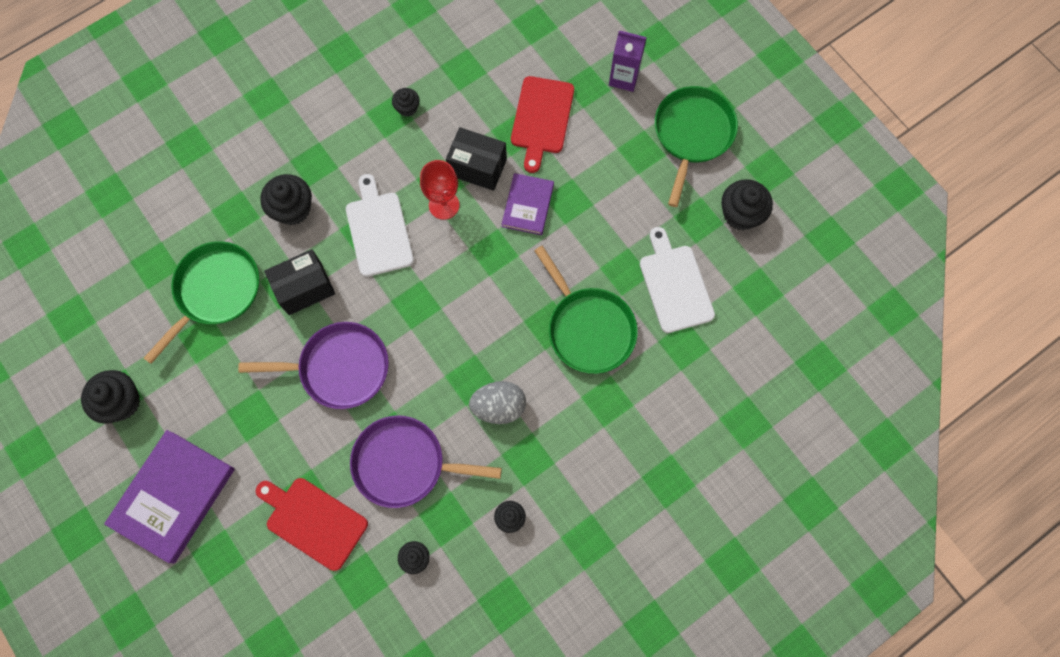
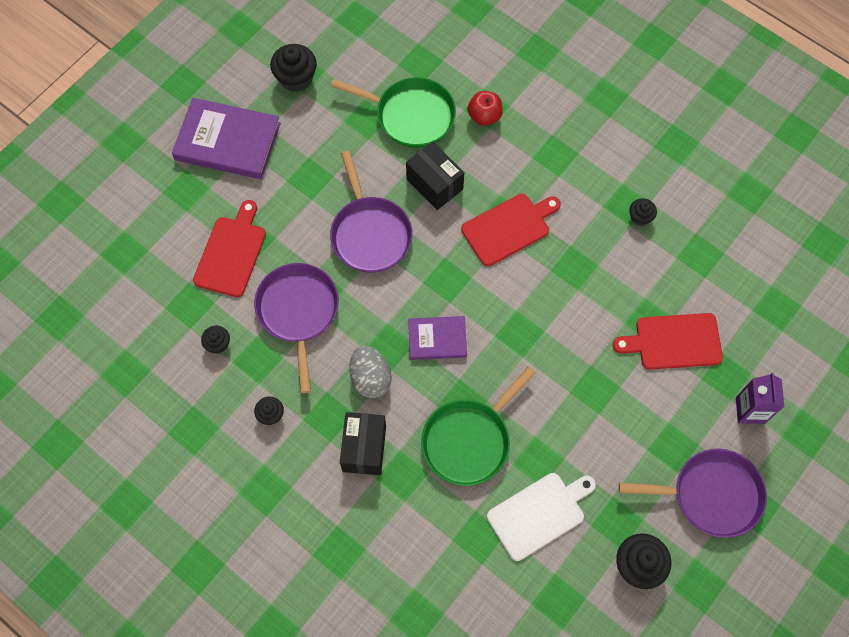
camera: 75 degrees right, 5 degrees down
black cupcake [260,174,312,225] -> none
white cutting board [346,174,414,277] -> red cutting board [461,194,561,266]
red goblet [420,160,459,220] -> none
black box [446,127,507,191] -> black box moved to [340,412,386,475]
purple book [502,173,554,235] -> purple book moved to [408,316,467,360]
green pan [655,86,738,207] -> purple pan [619,448,767,538]
none -> red apple [468,91,503,126]

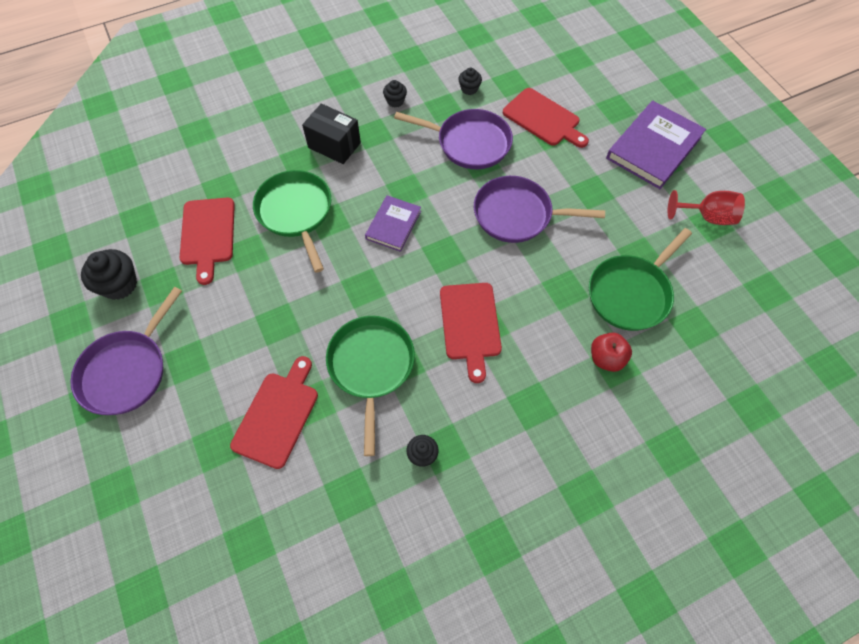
camera: 115 degrees right, 5 degrees down
black cupcake [270,44,317,92] -> red goblet [668,190,745,225]
grey egg [349,345,392,398] -> none
black box [406,141,464,210] -> none
white cutting board [487,473,596,561] -> red cutting board [180,198,235,285]
purple carton [736,373,784,424] -> none
none -> green pan [326,316,415,456]

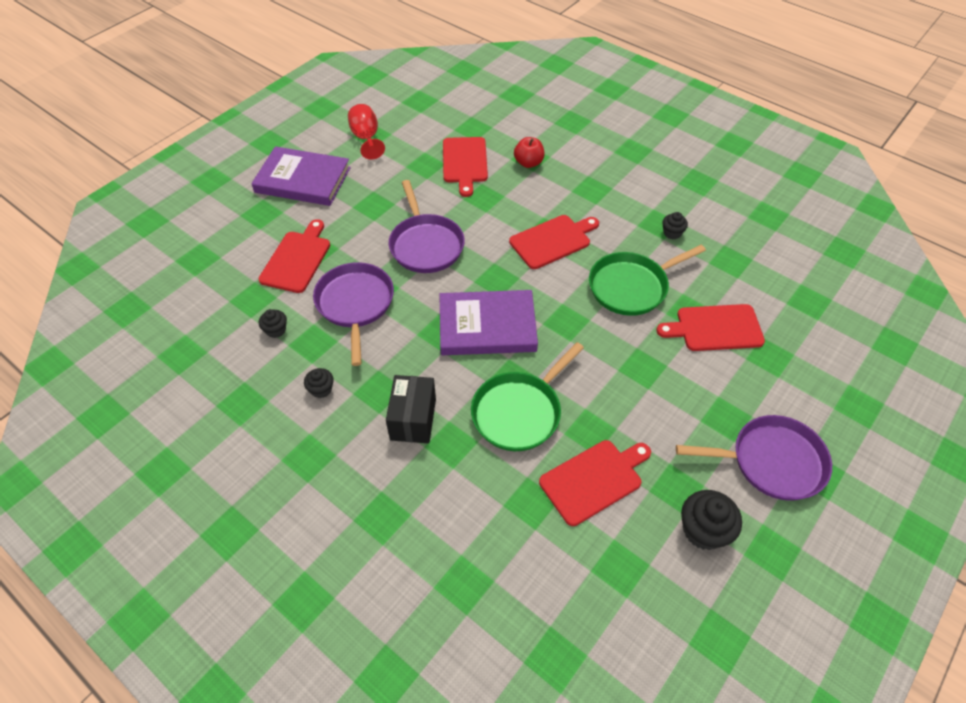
camera: 115 degrees left, 10 degrees down
purple book [365,195,421,252] -> purple book [440,290,538,355], size x1.72
green pan [589,228,692,331] -> red cutting board [443,137,488,197]

